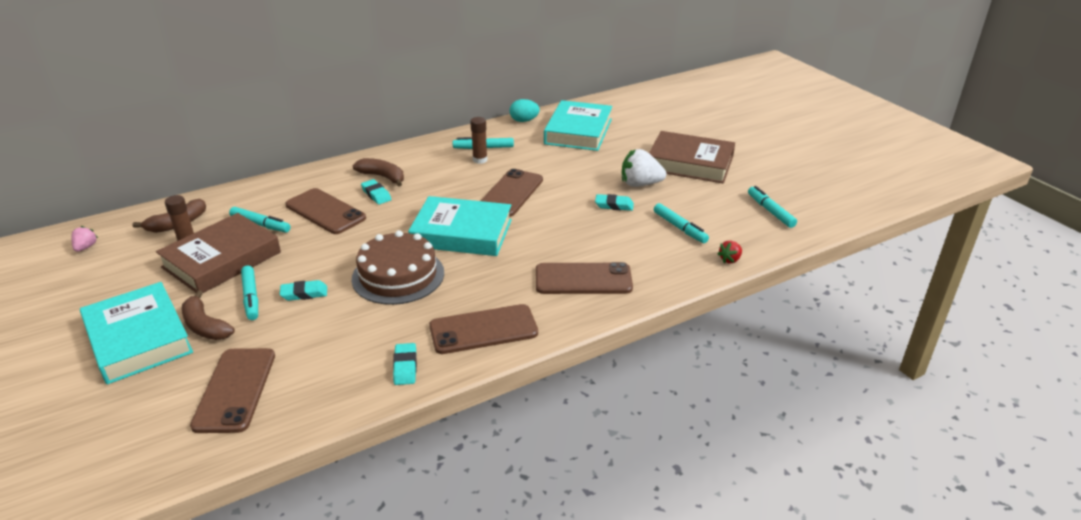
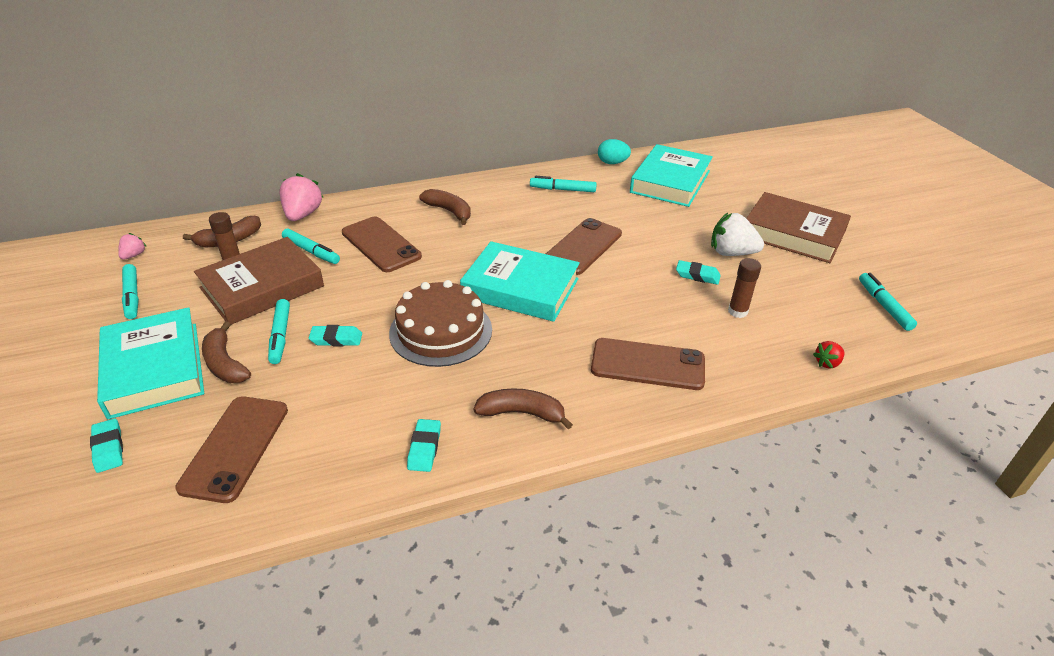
camera: 10 degrees right, 5 degrees up
turquoise eraser [361,179,392,205] -> turquoise eraser moved to [90,418,123,473]
brown phone [429,304,538,354] -> brown banana [473,389,573,429]
brown glue stick [470,117,487,164] -> brown glue stick moved to [728,258,761,318]
turquoise marker [654,203,709,243] -> turquoise marker moved to [122,264,139,319]
none -> pink strawberry [279,173,324,221]

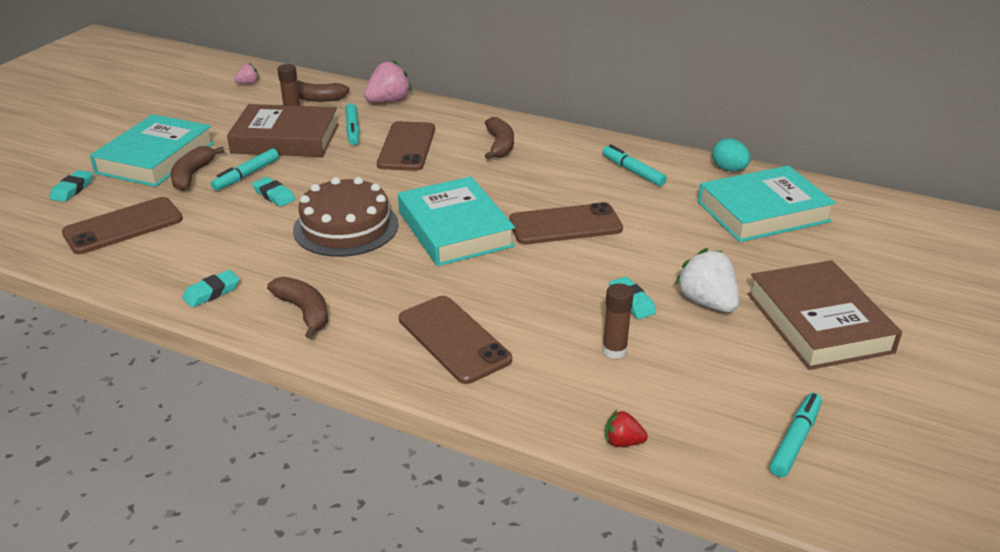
camera: 45 degrees right, 5 degrees down
turquoise marker [122,264,139,319] -> none

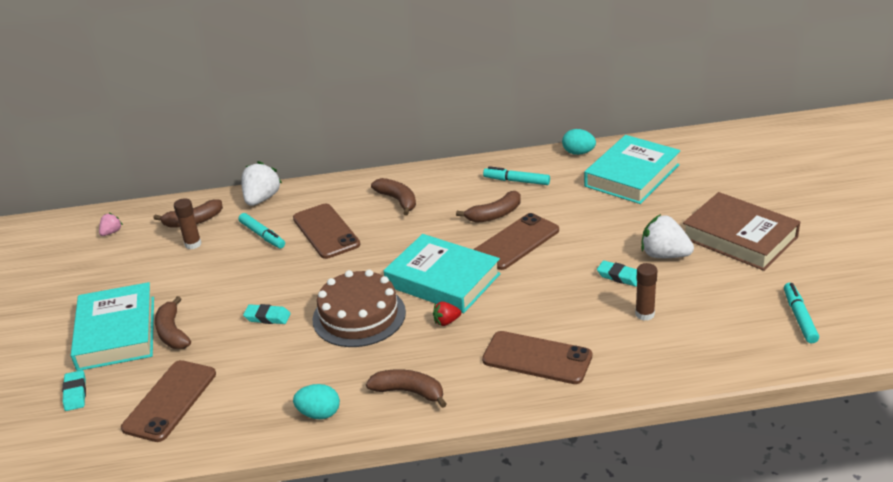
camera: 30 degrees left, 0 degrees up
turquoise eraser [182,270,239,308] -> turquoise egg [293,384,340,419]
turquoise marker [211,148,279,191] -> none
brown book [227,104,339,157] -> none
pink strawberry [364,60,412,103] -> white strawberry [241,161,282,206]
red strawberry [605,410,648,447] -> red strawberry moved to [433,301,461,326]
none -> brown banana [456,191,521,223]

